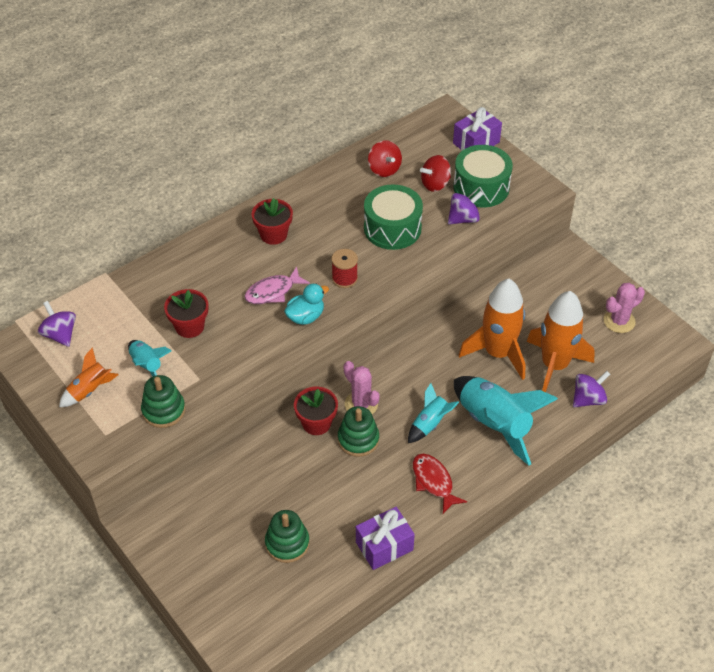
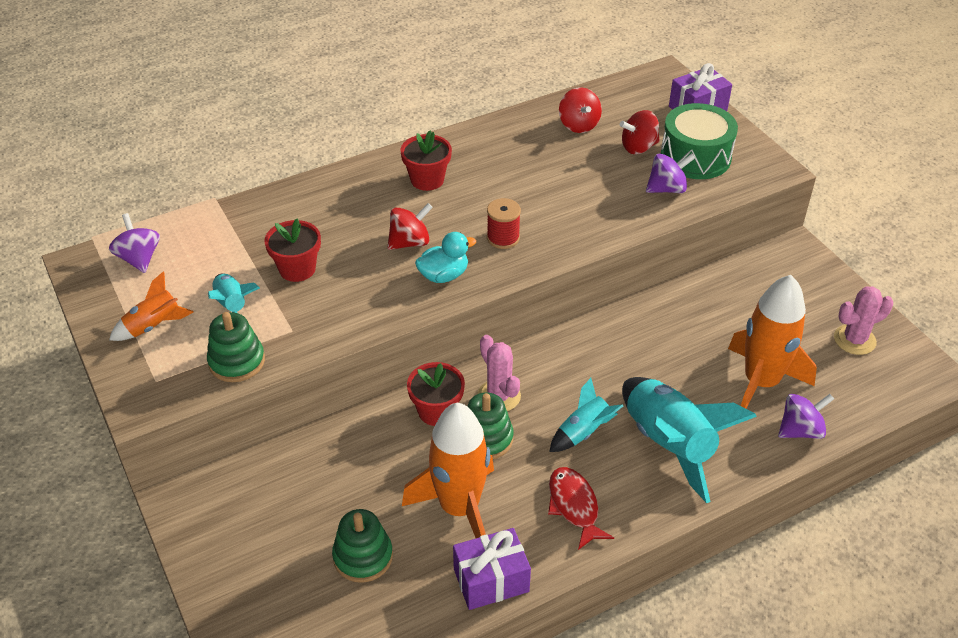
camera: 10 degrees right, 5 degrees down
pink fish [244,266,310,304] -> red spinning top [387,203,433,250]
green drum [364,184,423,250] -> none
orange rocket [459,279,526,380] -> orange rocket moved to [402,403,494,538]

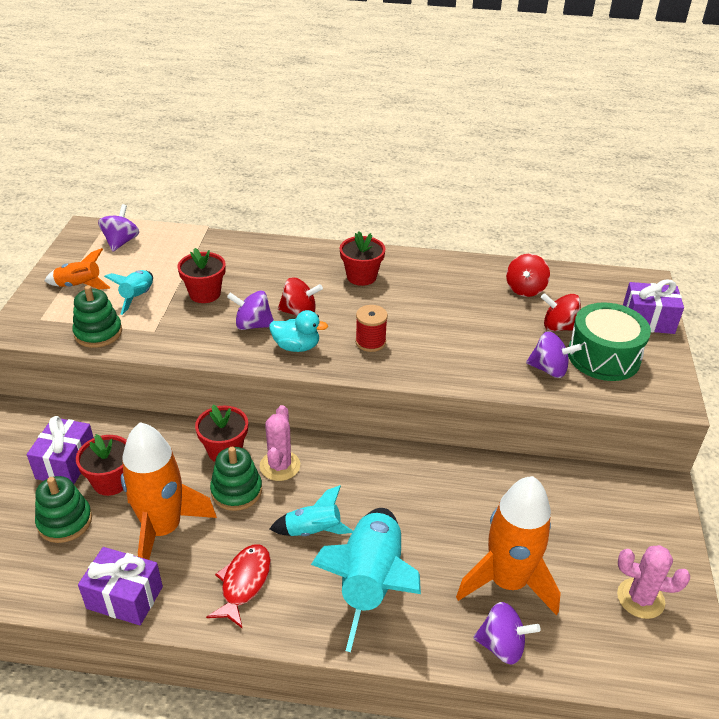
camera: 35 degrees right, 5 degrees down
none -> purple gift [27,416,94,484]
none -> red flower pot [76,434,127,496]
none -> purple spinning top [227,291,274,330]

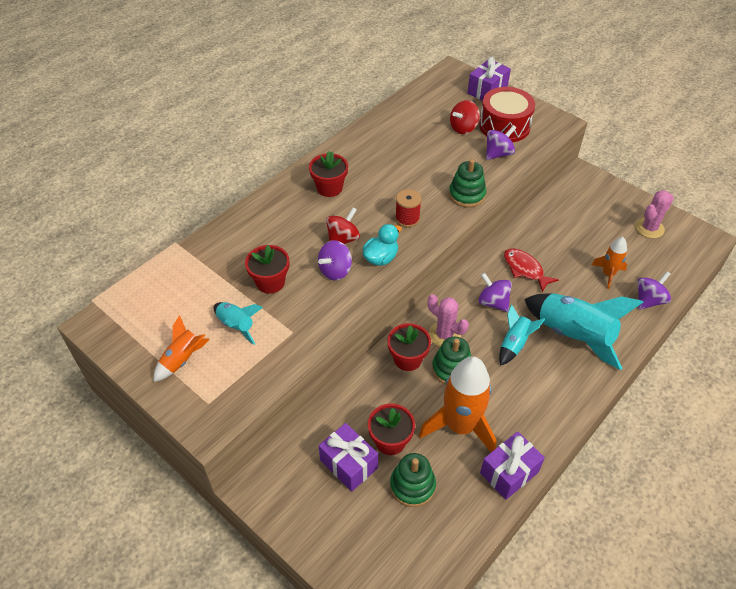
camera: 55 degrees left, 10 degrees up
green stacking toy [72,285,122,348] -> green stacking toy moved to [449,159,486,208]
purple spinning top [98,204,139,251] -> purple spinning top moved to [479,273,512,312]
red fish [206,544,271,629] -> red fish moved to [504,249,559,292]
orange rocket [456,476,561,615] -> orange rocket [592,237,627,289], size x0.52
red spinning top [506,254,550,297] -> none
green drum [568,302,651,381] -> red drum [479,87,535,142]

